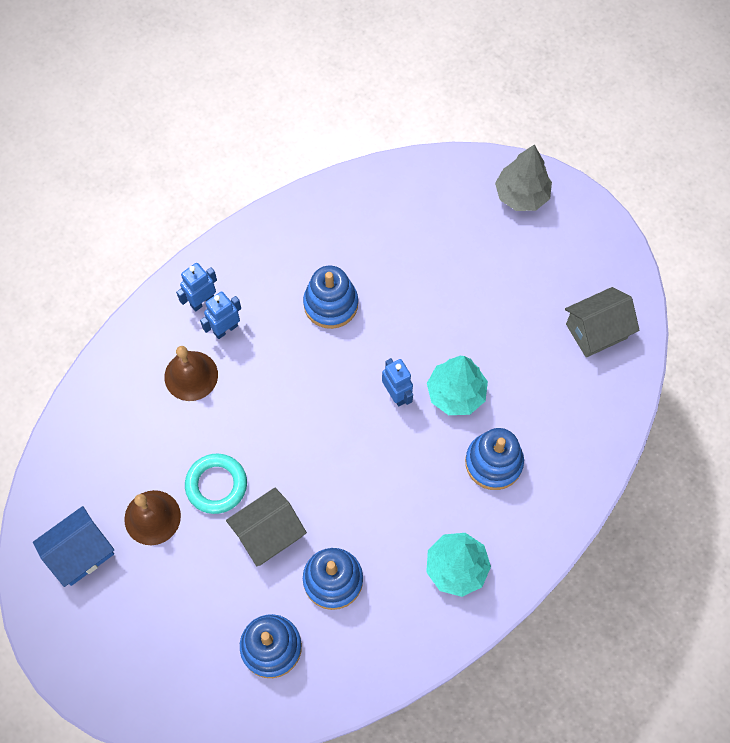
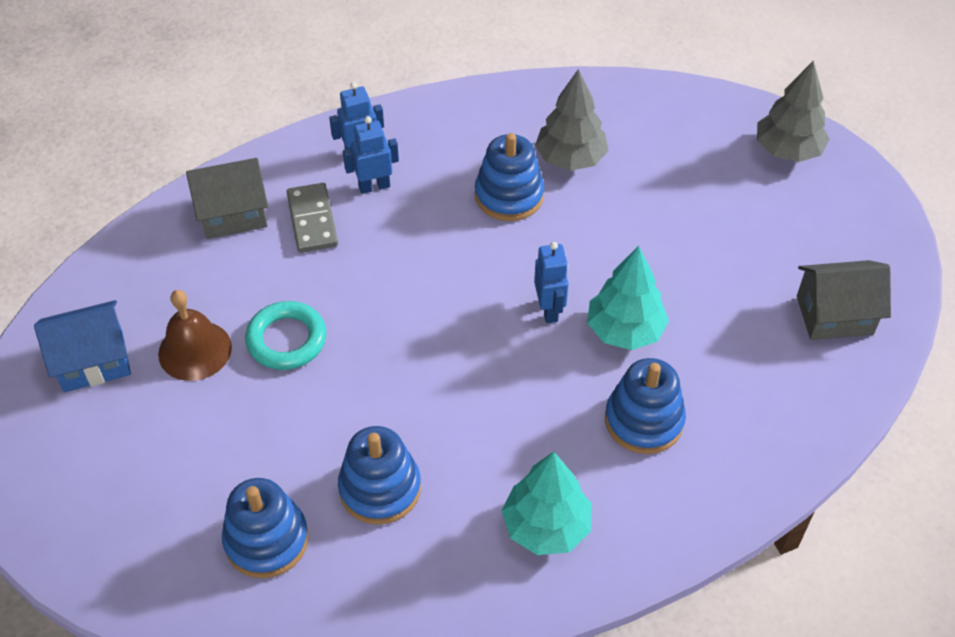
camera: 20 degrees right, 15 degrees down
brown bell [164,346,218,401] -> grey domino [287,183,338,253]
grey house [226,488,307,567] -> grey house moved to [186,158,268,239]
none -> grey tree [535,69,609,171]

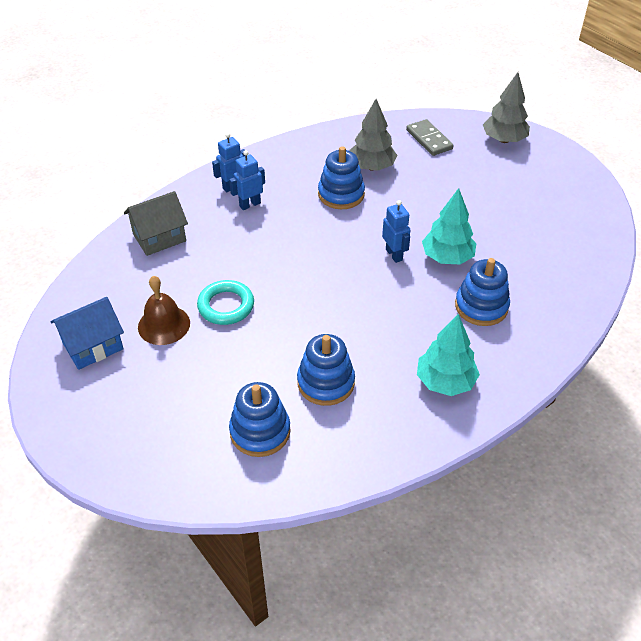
camera: 15 degrees left, 5 degrees down
grey domino [287,183,338,253] -> grey domino moved to [406,119,454,156]
grey house [797,260,891,340] -> none

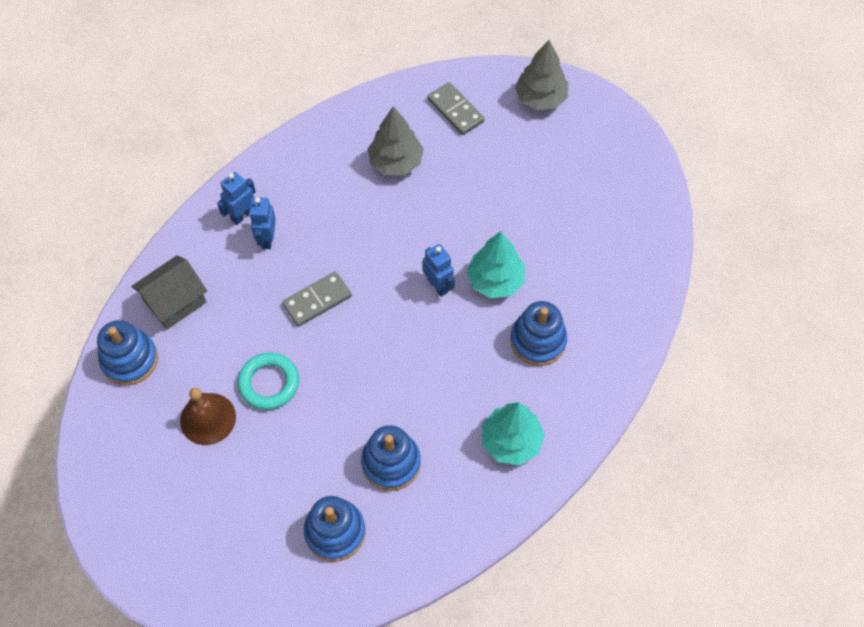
camera: 10 degrees left, 15 degrees up
blue house [50,297,124,370] -> none
blue robot [229,150,265,210] -> blue robot turned 45 degrees counterclockwise [249,197,276,249]
blue stacking toy [318,146,365,209] -> blue stacking toy moved to [97,320,158,385]
none -> grey domino [282,272,352,327]

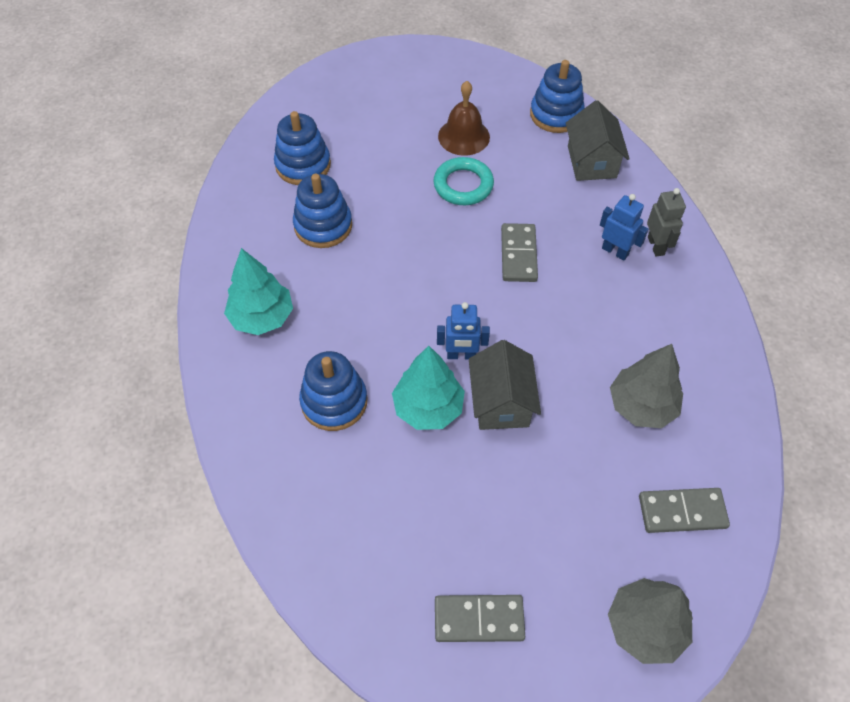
camera: 125 degrees right, 5 degrees down
blue robot [217,172,256,225] -> grey robot [647,188,686,257]
none -> grey domino [435,595,525,642]
none -> grey house [469,340,541,430]

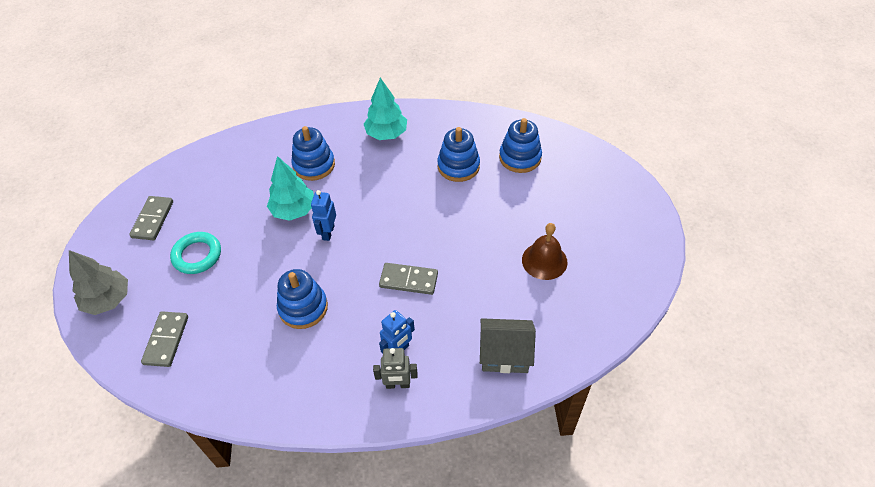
camera: 100 degrees right, 5 degrees down
turquoise ring [433,157,494,205] -> turquoise ring moved to [170,232,221,274]
grey house [469,340,541,430] -> none
blue stacking toy [530,60,585,133] -> blue stacking toy moved to [277,269,328,329]
grey tree [610,344,683,428] -> none

